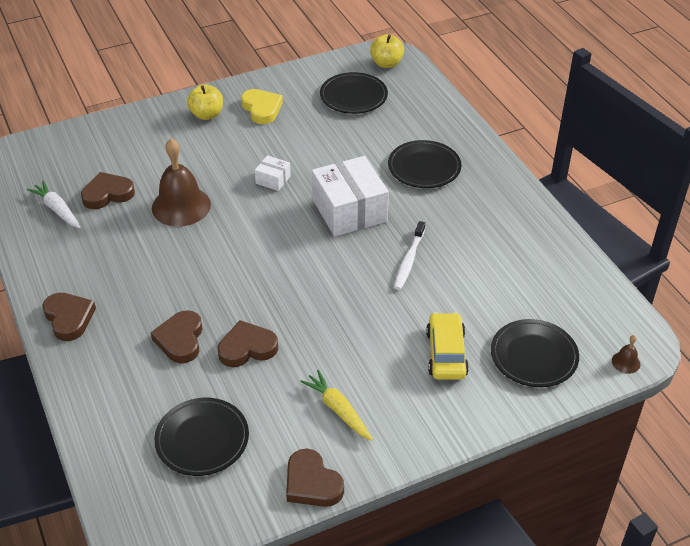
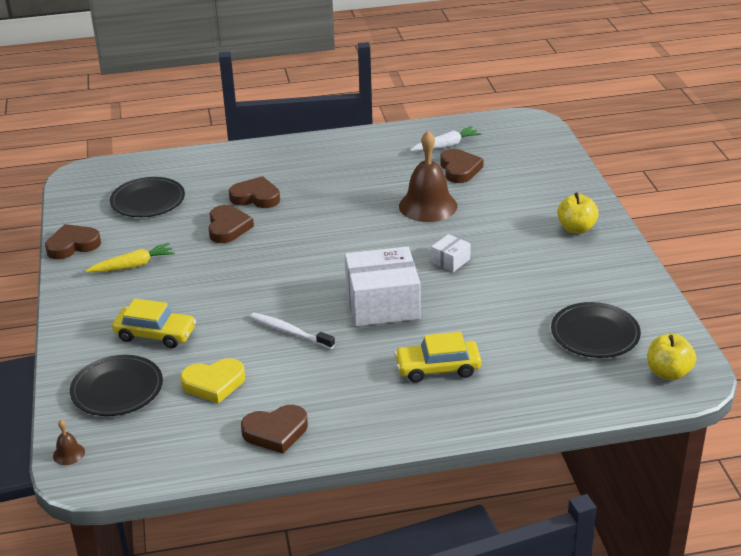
camera: 105 degrees right, 10 degrees down
brown heart [42,293,96,341] -> brown heart moved to [241,405,308,454]
yellow heart [241,89,283,124] -> yellow heart moved to [180,358,245,404]
black plate [388,140,462,188] -> yellow car [394,332,481,383]

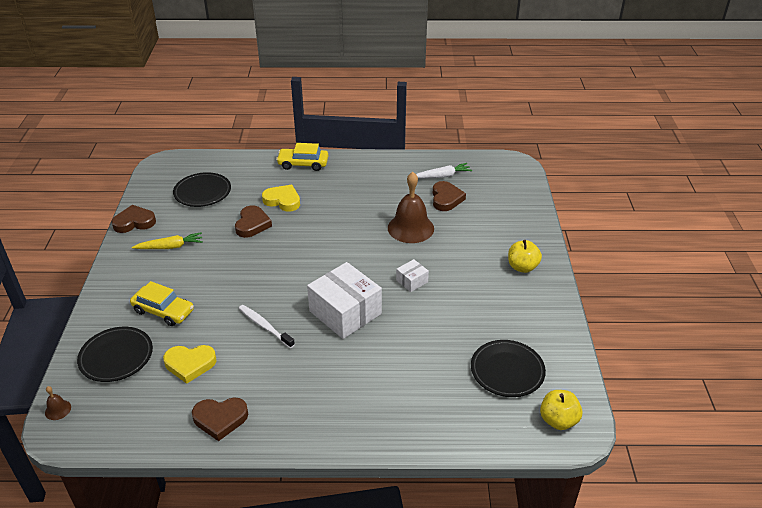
camera: 10 degrees right, 5 degrees up
brown heart [229,176,280,208] -> yellow heart [262,185,300,212]
white box [345,247,421,326] -> white box turned 45 degrees clockwise [307,262,382,339]
yellow car [394,332,481,383] -> yellow car moved to [276,143,328,171]

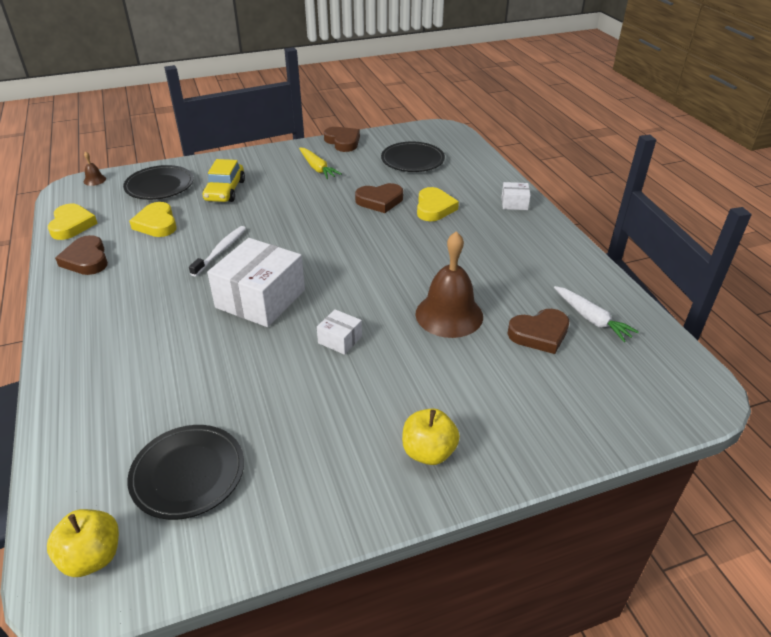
camera: 70 degrees right, 0 degrees up
yellow car [276,143,328,171] -> white box [501,182,531,210]
none -> yellow heart [48,203,98,240]

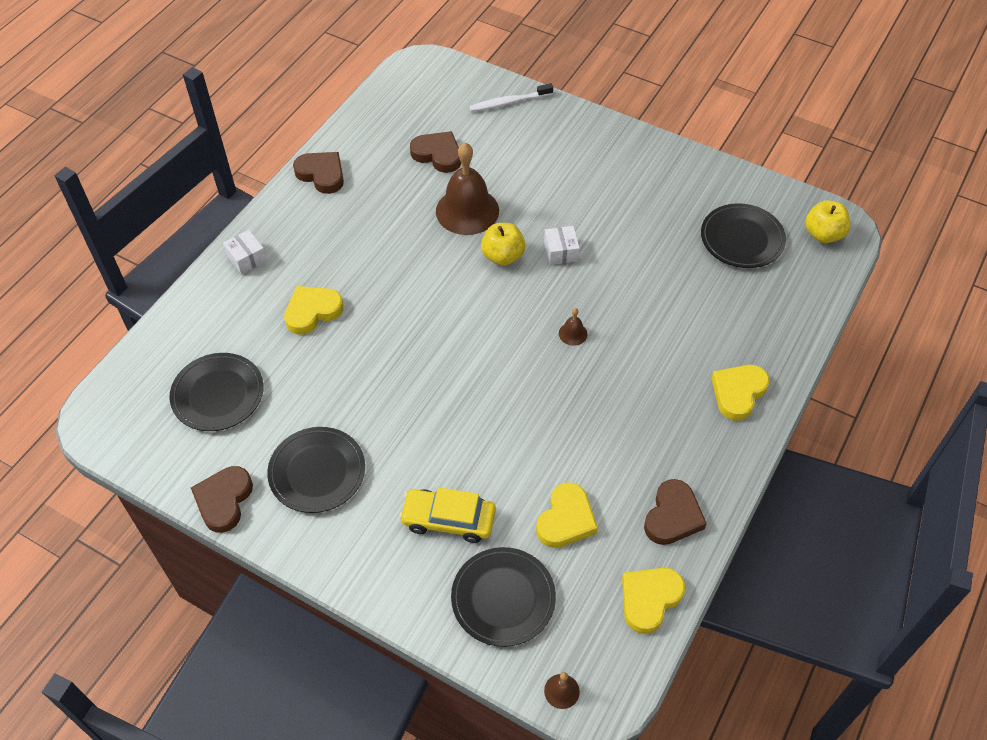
camera: 130 degrees left, 15 degrees up
white toothbrush [189,226,246,277] -> white toothbrush moved to [469,83,553,112]
yellow car [202,159,245,202] -> yellow car turned 135 degrees counterclockwise [399,487,496,543]
white box [207,238,305,327] -> brown bell [559,308,588,346]
yellow carrot [299,148,342,179] -> black plate [267,427,365,513]
brown heart [355,183,403,213] -> brown heart moved to [293,152,344,194]
yellow apple [402,408,460,465] -> yellow apple moved to [481,223,525,266]
white carrot [554,286,639,342] -> none
none -> yellow heart [711,365,770,421]

